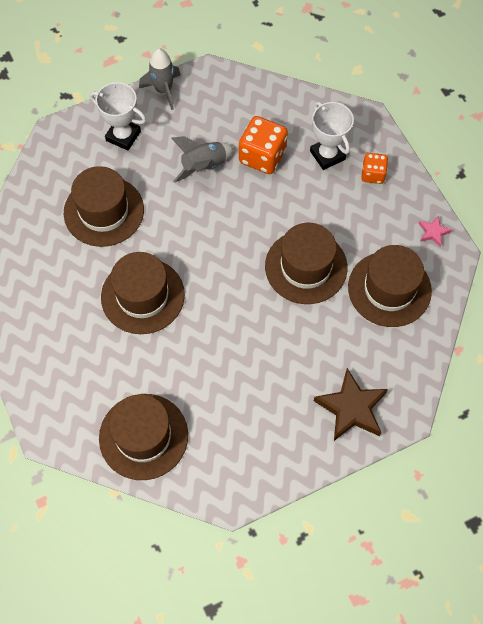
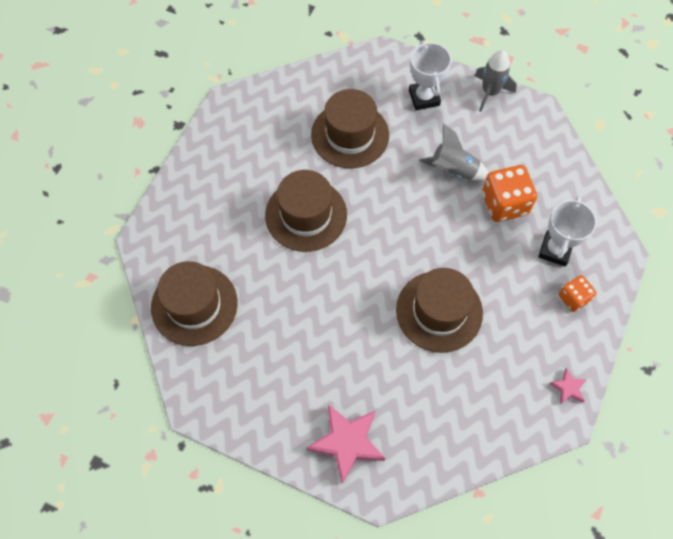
camera: 50 degrees right, 0 degrees up
brown star [314,368,388,441] -> pink star [307,405,385,484]
brown hat [348,245,432,327] -> none

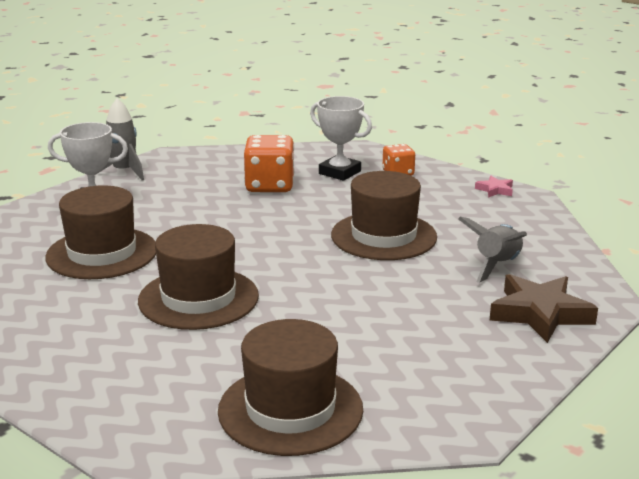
camera: 75 degrees left, 40 degrees down
pink star [307,405,385,484] -> brown star [490,274,598,343]
grey rocket [419,124,489,181] -> grey rocket moved to [458,217,527,283]

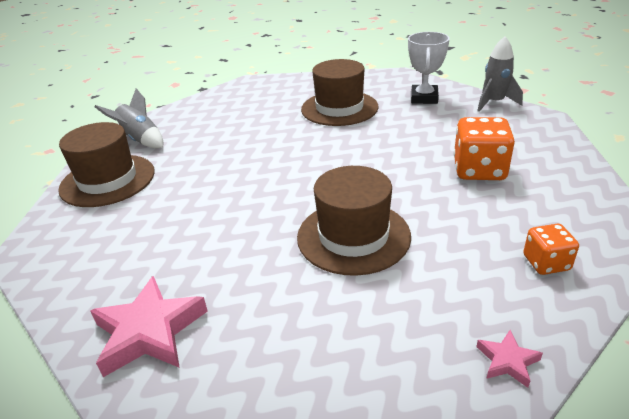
camera: 100 degrees right, 10 degrees up
brown hat [138,224,259,330] -> none
white trophy [310,96,372,181] -> none
grey rocket [458,217,527,283] -> grey rocket moved to [95,89,163,148]
brown star [490,274,598,343] -> pink star [90,276,208,377]

